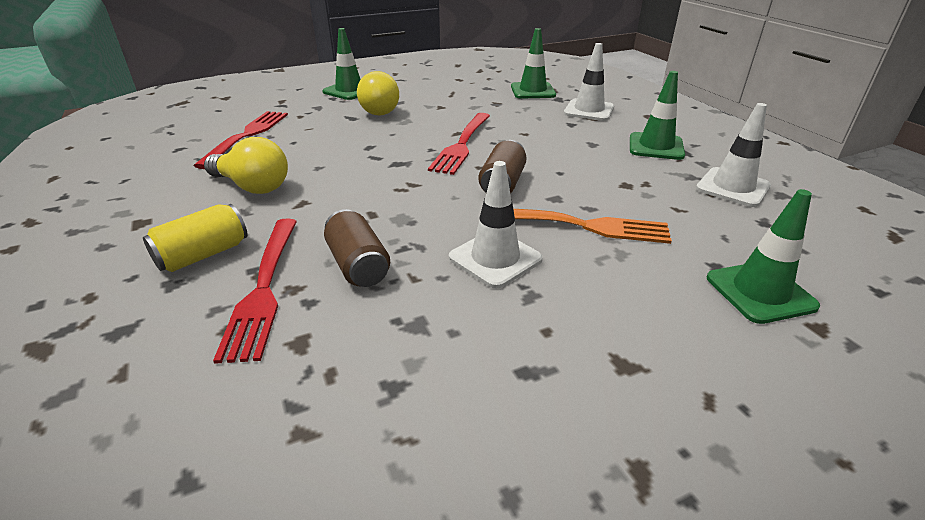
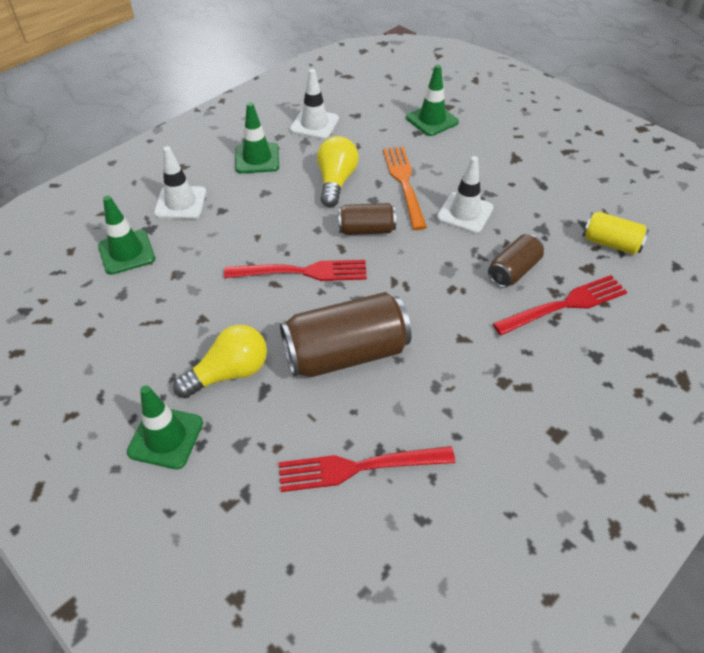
camera: 110 degrees left, 15 degrees up
yellow can [143,204,247,272] -> yellow can moved to [582,212,649,255]
yellow light bulb [204,137,288,194] -> yellow light bulb moved to [317,136,359,207]
none -> brown can [280,292,412,377]

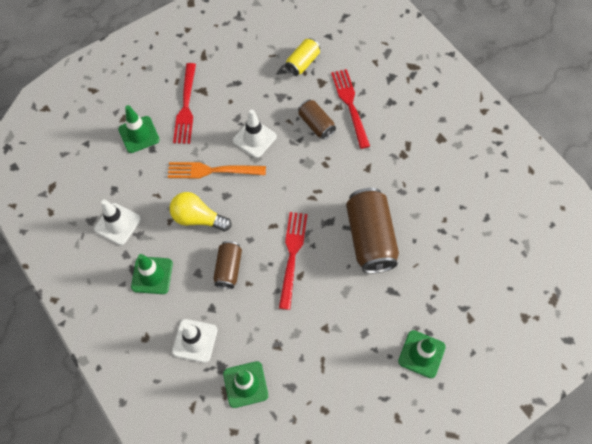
camera: 80 degrees left, 15 degrees up
yellow light bulb [173,325,267,398] -> none
red fork [279,446,455,492] -> red fork moved to [173,63,196,144]
brown can [338,203,396,235] -> brown can moved to [213,241,242,289]

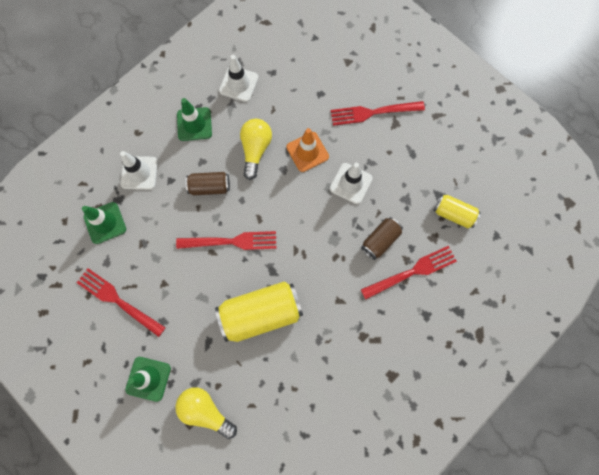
camera: 80 degrees right, 10 degrees up
green traffic cone [118,105,160,153] -> none
orange fork [168,162,266,179] -> orange traffic cone [286,128,329,172]
brown can [346,188,399,274] -> yellow can [215,282,303,342]
none -> red fork [76,268,166,337]
none -> yellow light bulb [175,387,237,439]

